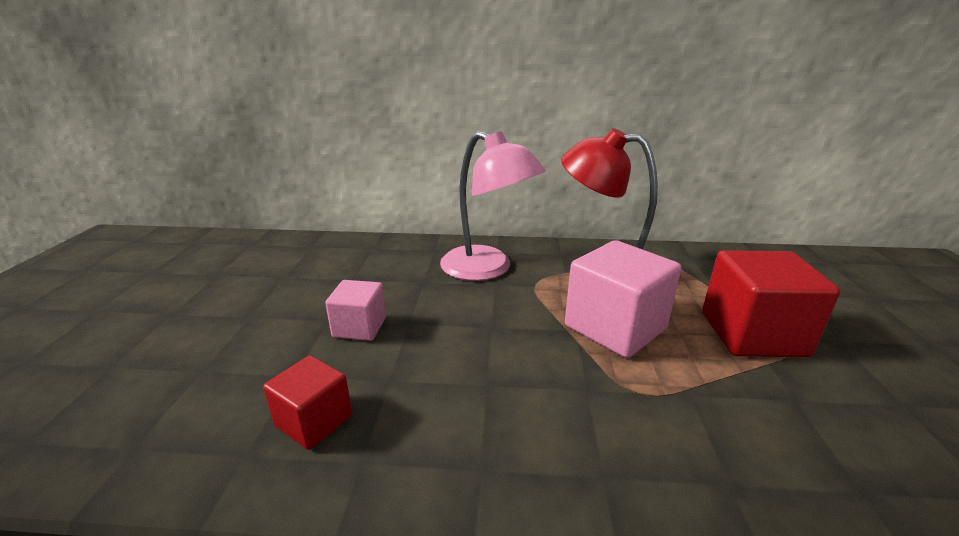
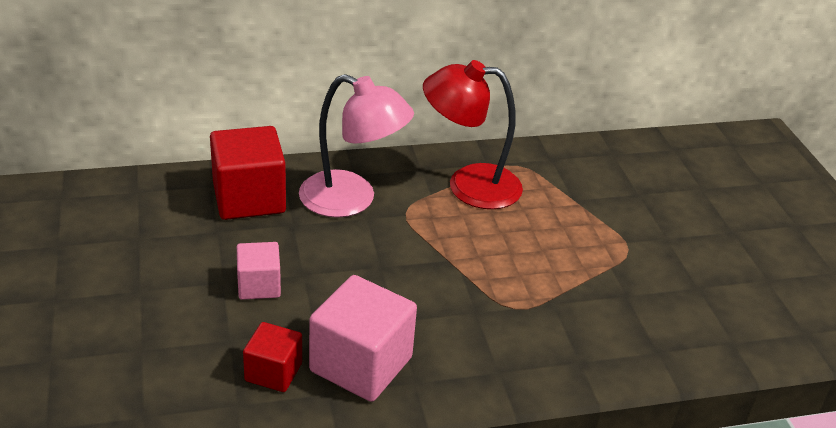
camera: 20 degrees left, 10 degrees up
pink cube [565,240,681,358] -> pink cube moved to [309,275,417,402]
red cube [702,250,840,357] -> red cube moved to [210,126,286,220]

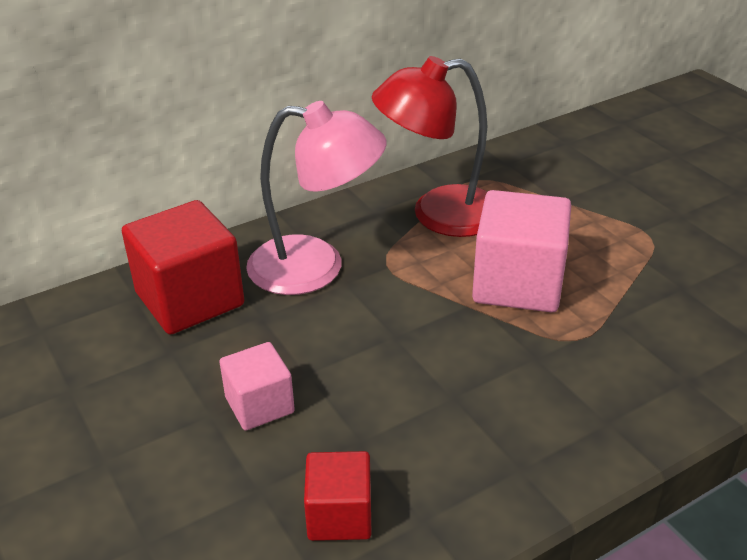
camera: 15 degrees left, 0 degrees up
pink cube [309,275,417,402] -> pink cube moved to [472,190,571,312]

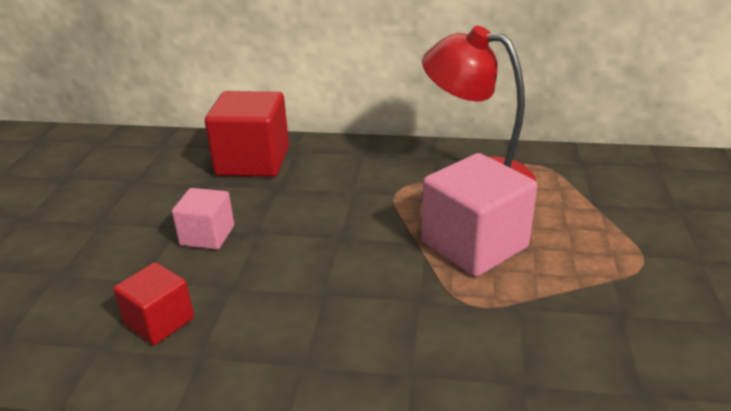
camera: 40 degrees right, 5 degrees down
pink lamp [246,101,387,295] -> none

